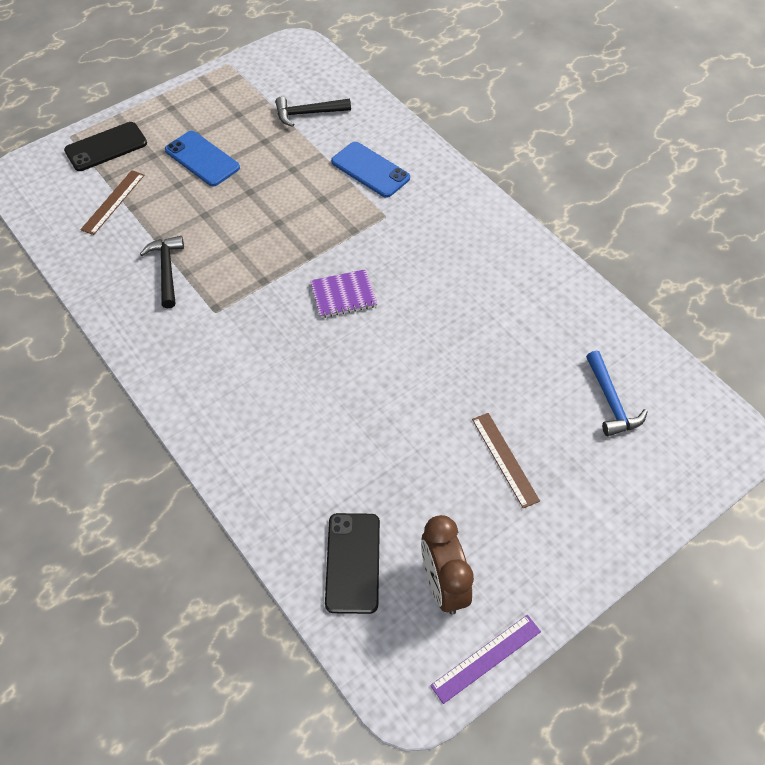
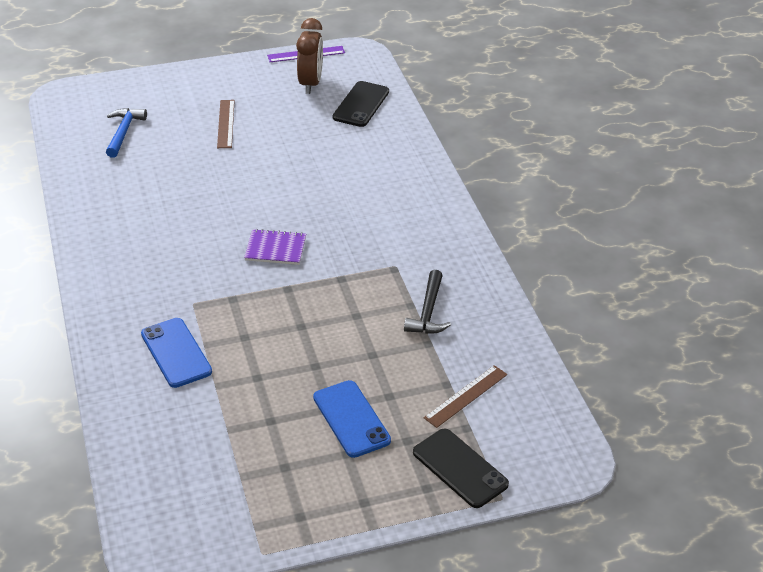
camera: 160 degrees left, 15 degrees down
black phone [64,122,147,171] -> black phone turned 60 degrees clockwise [413,429,509,508]
black hammer [275,97,351,127] -> none

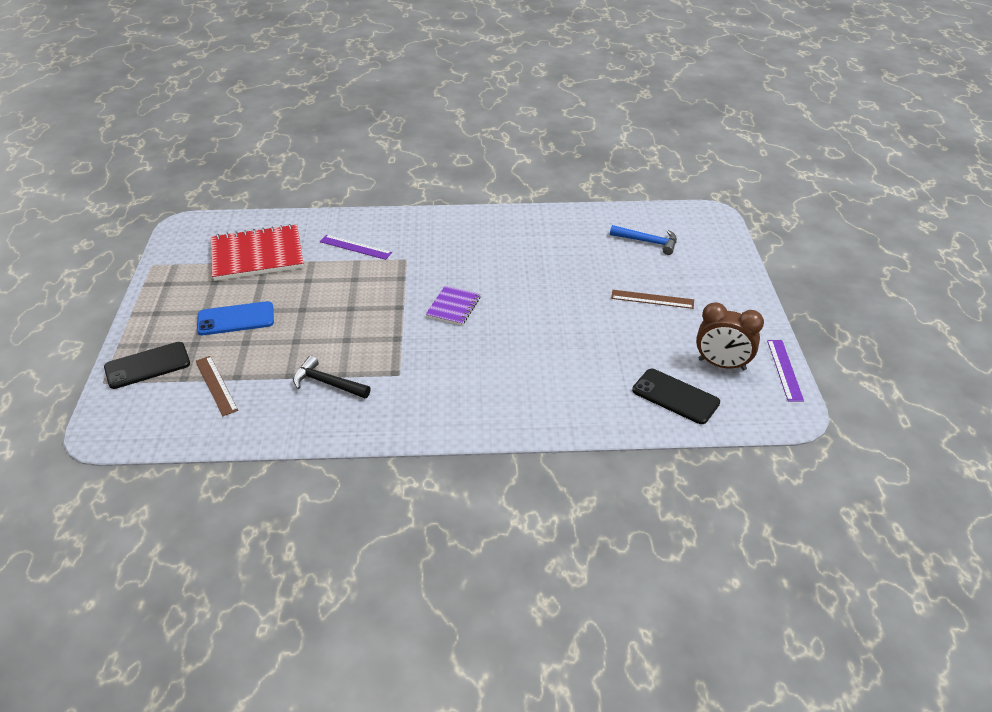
camera: 105 degrees right, 0 degrees up
blue phone [141,318,212,388] -> purple ruler [320,235,392,260]
none -> red notebook [211,224,303,281]

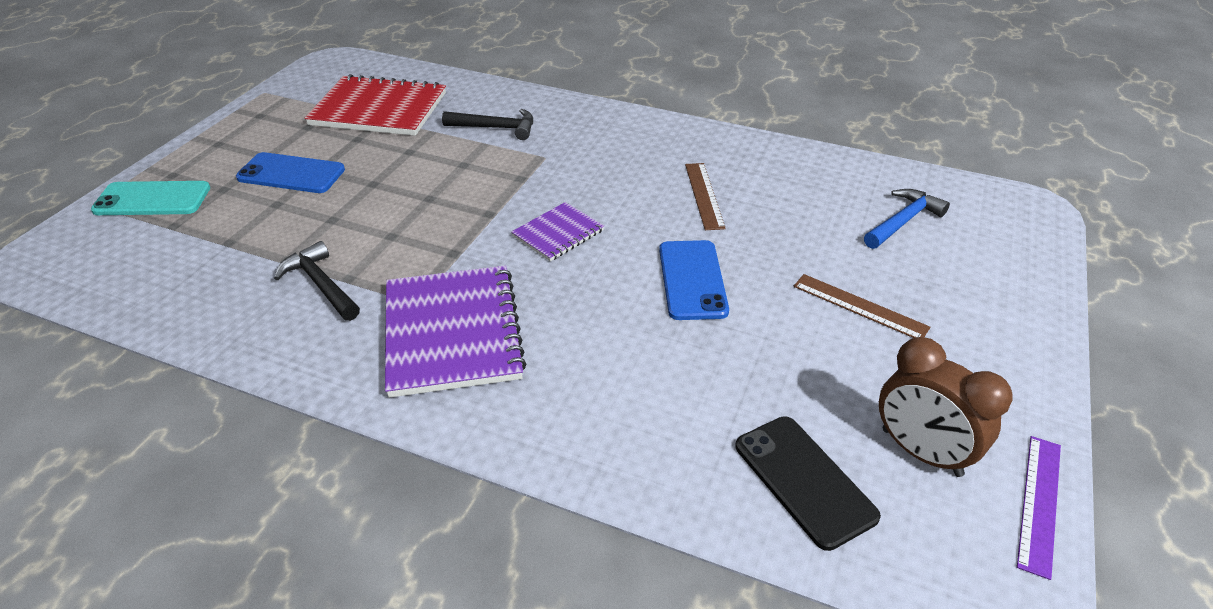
camera: 25 degrees right, 0 degrees up
black phone [104,342,190,389] -> turquoise phone [91,181,210,215]
brown ruler [195,356,238,416] -> brown ruler moved to [685,163,726,230]
purple ruler [320,235,392,260] -> black hammer [442,109,533,140]
blue hammer [610,225,677,255] -> blue hammer turned 90 degrees counterclockwise [864,189,950,249]
none -> purple notebook [385,266,526,398]
none -> blue phone [659,240,729,320]

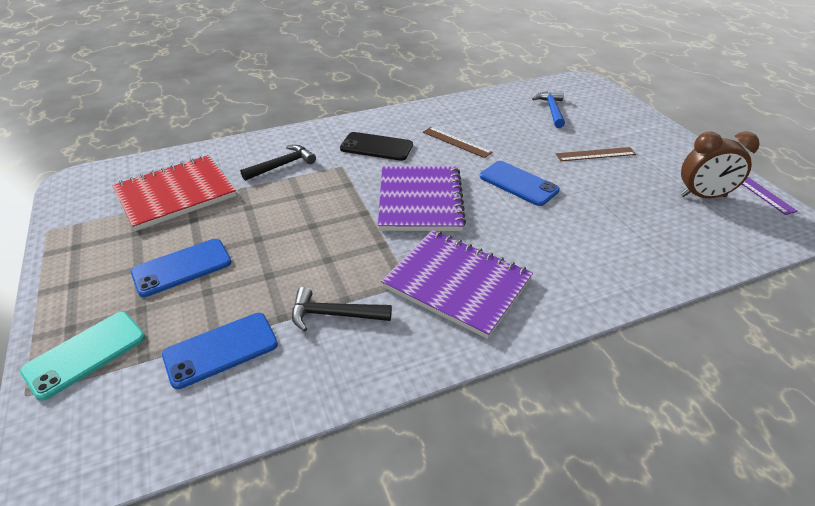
camera: 45 degrees left, 0 degrees up
purple notebook [511,202,604,261] -> purple notebook [378,166,466,231], size x1.89
black phone [735,416,881,551] -> black phone moved to [340,132,413,161]
none -> blue phone [162,313,278,389]

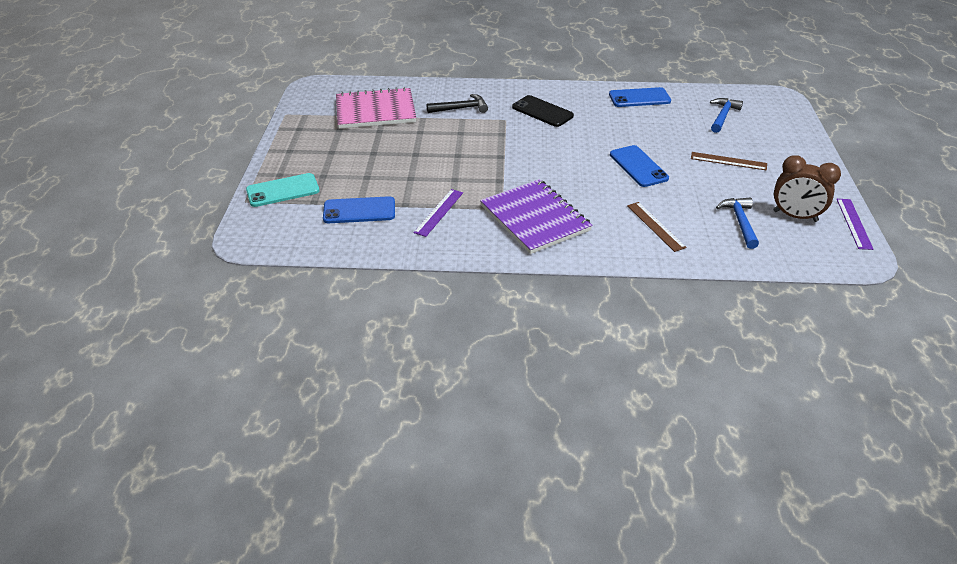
camera: 25 degrees right, 0 degrees up
red notebook [112,155,236,231] -> pink notebook [336,87,416,129]
blue phone [131,239,232,297] -> blue phone moved to [609,87,671,107]
black hammer [292,287,392,332] -> purple ruler [414,189,463,237]
purple notebook [378,166,466,231] -> none
brown ruler [423,127,492,158] -> brown ruler moved to [627,202,687,252]
none -> blue hammer [716,197,759,249]

